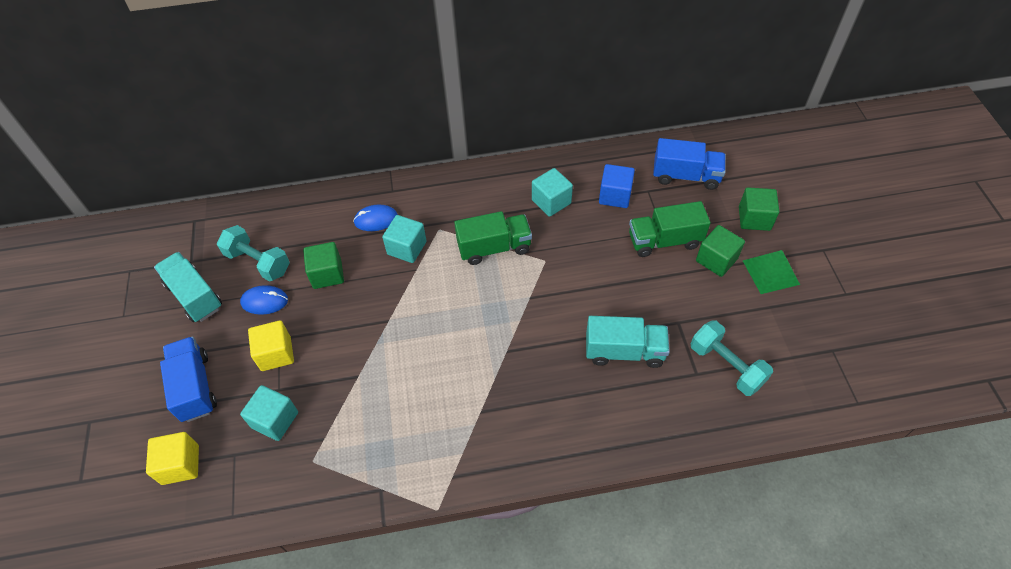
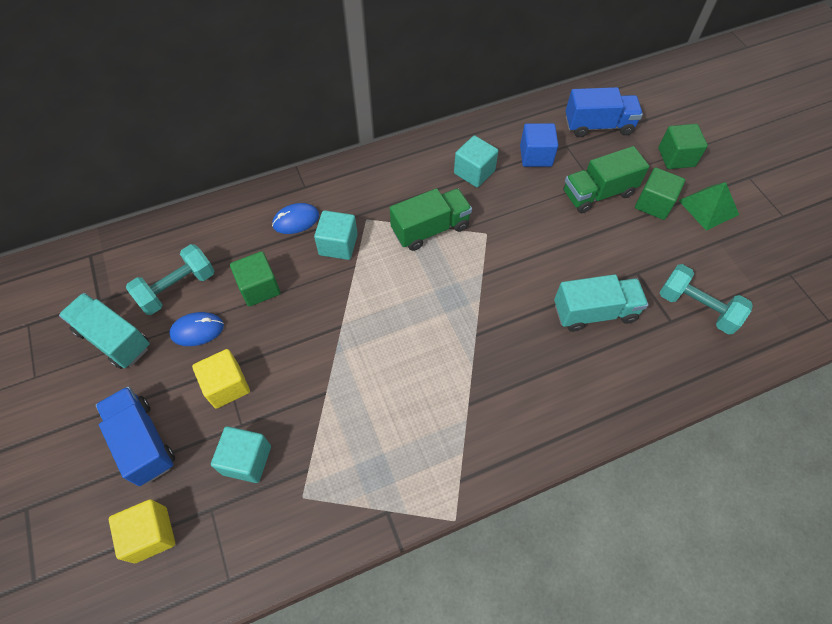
camera: 15 degrees left, 5 degrees up
turquoise dumbbell [217,225,290,282] -> turquoise dumbbell turned 60 degrees counterclockwise [126,244,214,315]

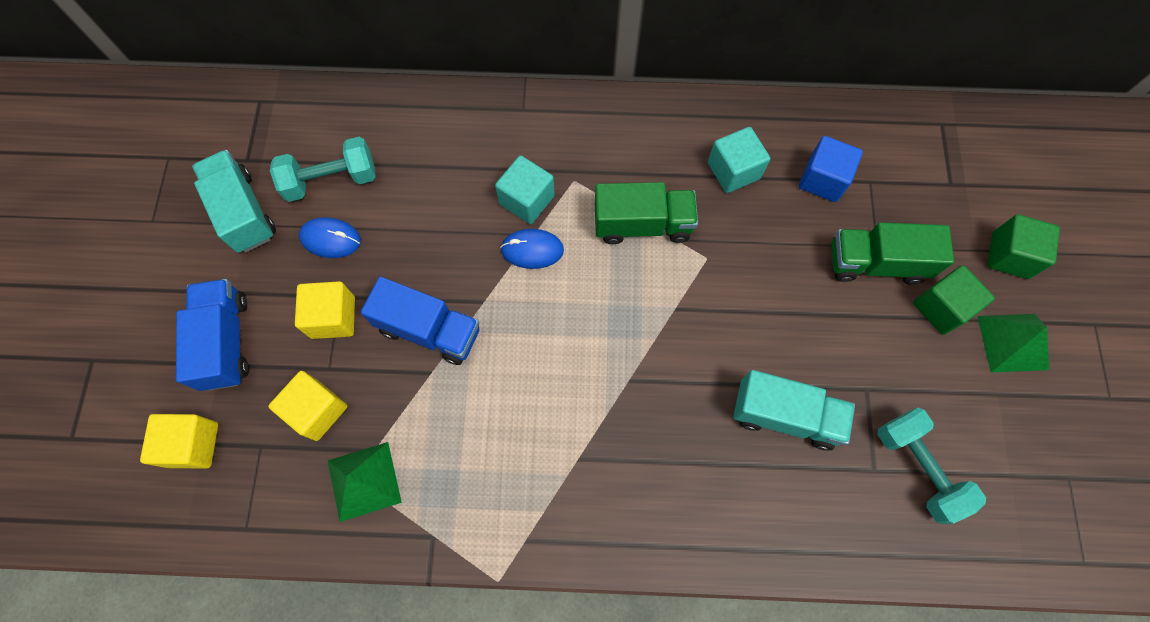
camera: 25 degrees right, 10 degrees up
turquoise cube [211,426,271,483] -> yellow cube [268,371,348,441]
green cube [230,251,281,307] -> none
blue mouse [272,203,319,234] -> blue mouse moved to [500,229,564,269]
blue truck [566,87,643,137] -> blue truck moved to [361,277,479,365]
none -> green pyramid [328,442,402,522]

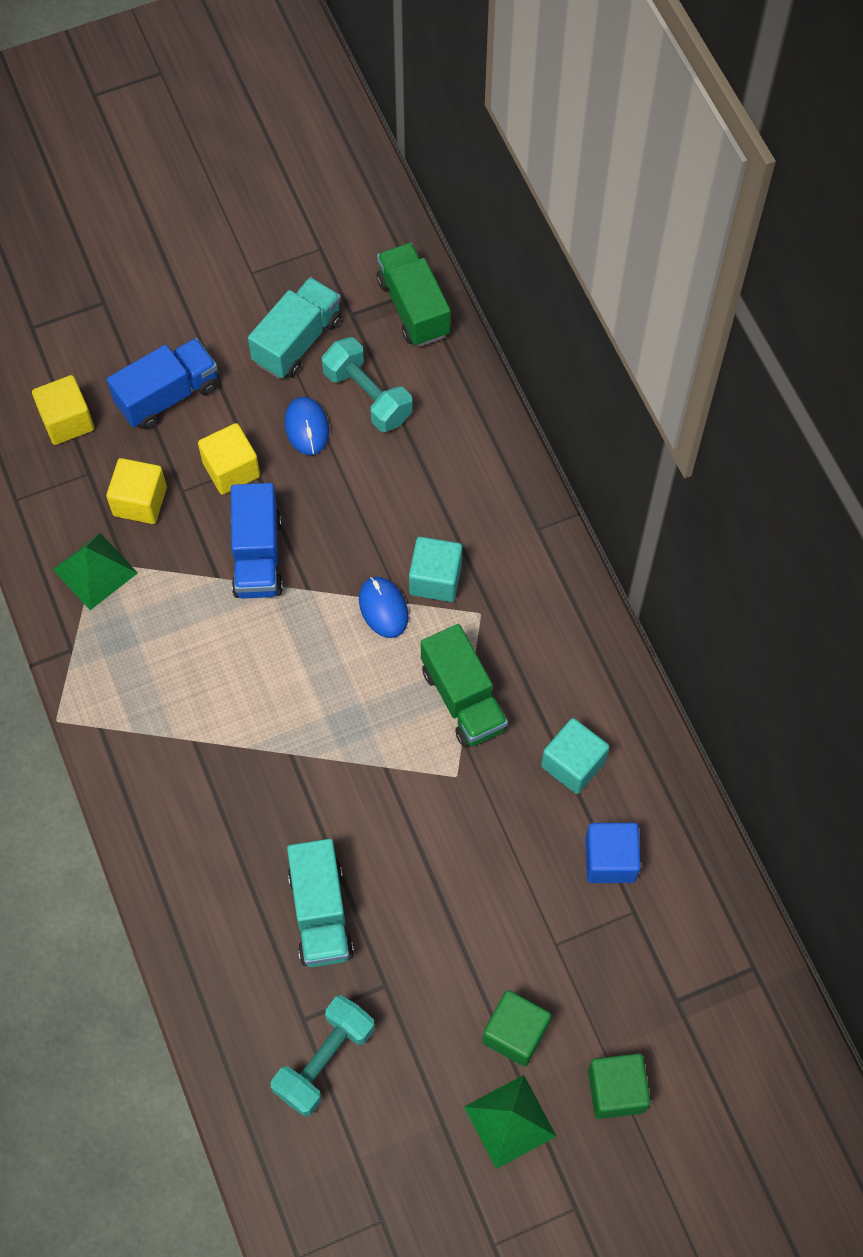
camera: 65 degrees right, 5 degrees down
green truck [831,222,954,285] -> green truck moved to [377,243,451,347]

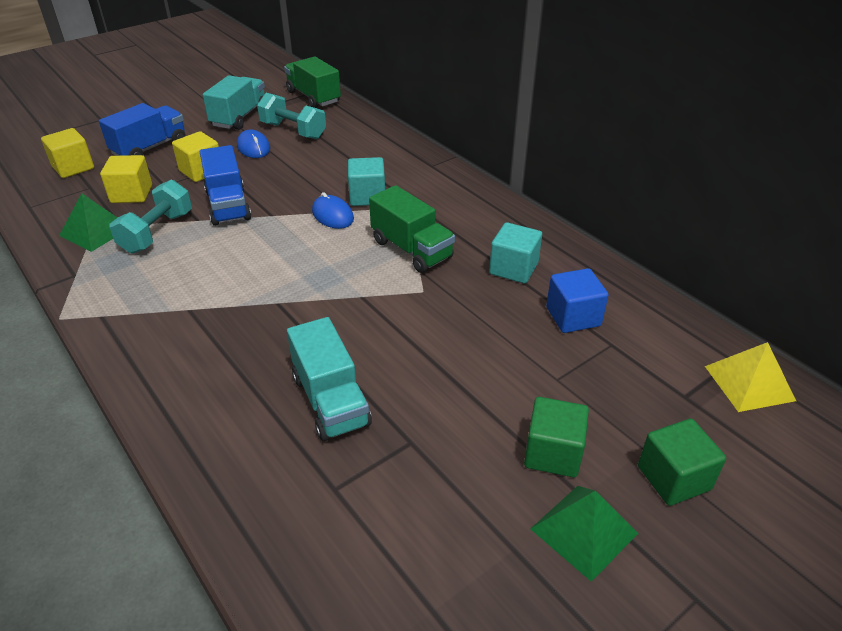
camera: 15 degrees left, 25 degrees down
turquoise dumbbell [271,995,375,1117] -> turquoise dumbbell moved to [110,180,192,253]
none -> yellow pyramid [705,342,796,412]

